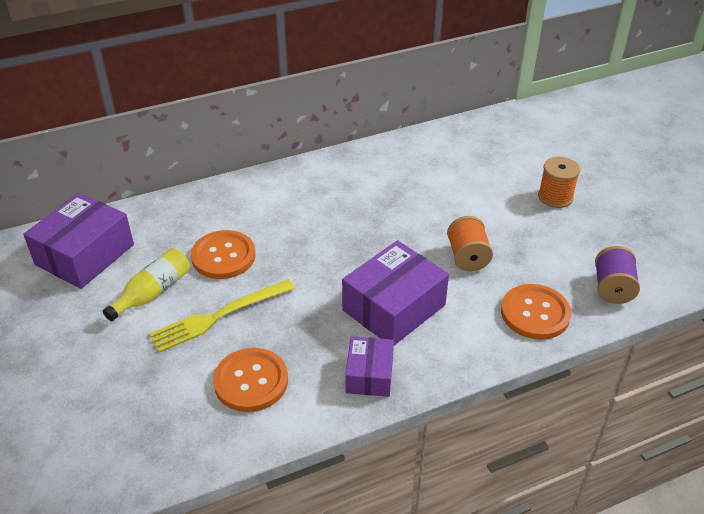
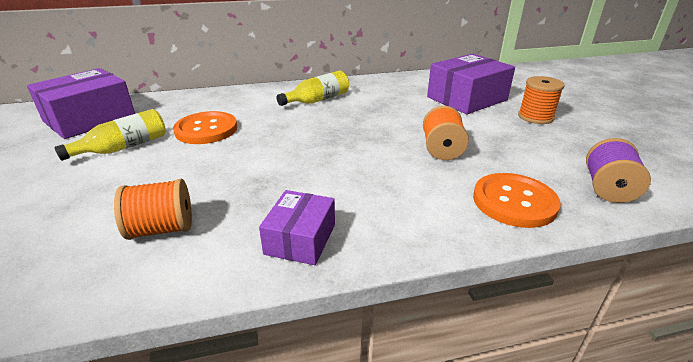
camera: 10 degrees right, 10 degrees down
yellow fork [149,279,295,353] -> none
orange button [213,348,288,412] -> orange spool [114,179,192,240]
purple box [342,240,449,345] -> purple box moved to [427,54,515,114]
none -> yellow bottle [276,71,349,106]

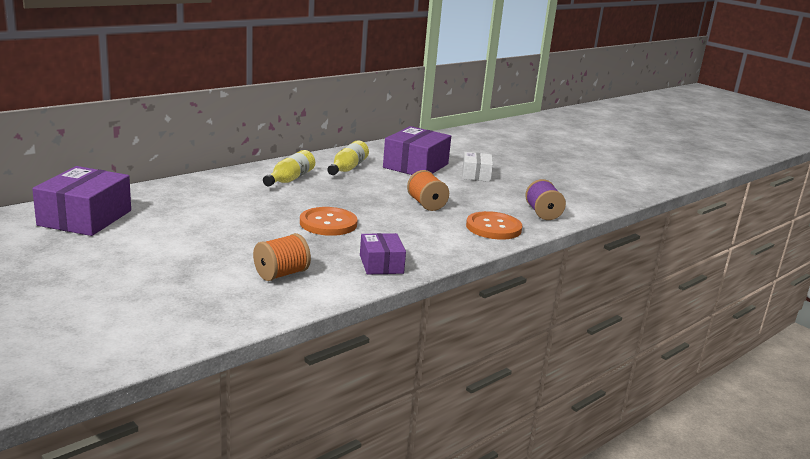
camera: 30 degrees left, 10 degrees down
yellow bottle [54,109,166,161] -> yellow bottle moved to [327,140,369,175]
orange button [173,111,237,144] -> orange button moved to [300,207,358,236]
orange spool [518,76,565,124] -> white box [462,152,493,182]

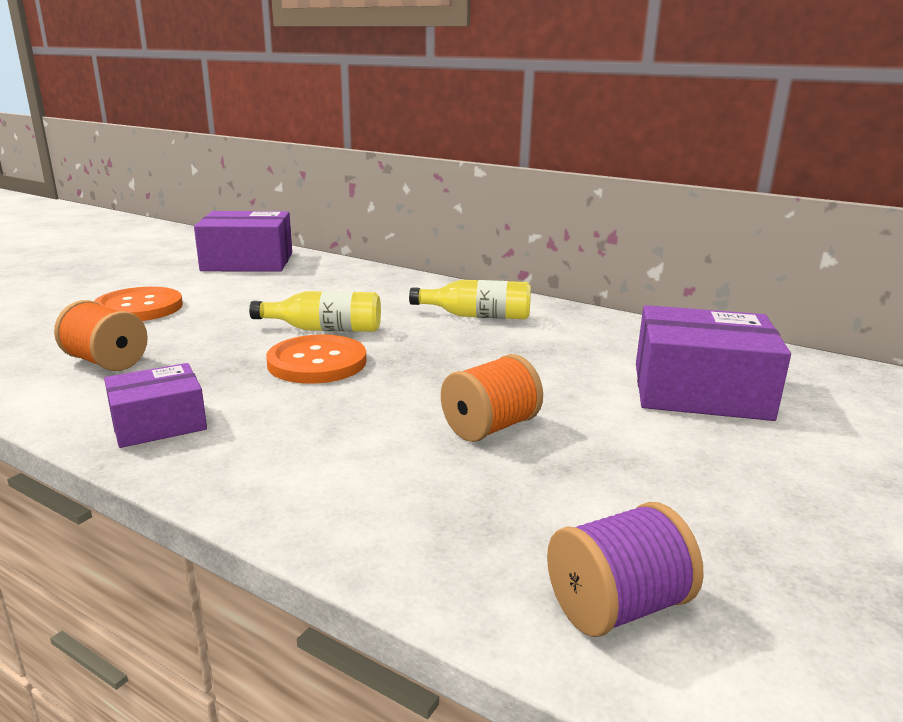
camera: 75 degrees right, 0 degrees up
yellow bottle [327,140,369,175] -> yellow bottle moved to [249,291,381,332]
white box [462,152,493,182] -> none
orange button [466,211,522,240] -> orange button moved to [94,287,183,321]

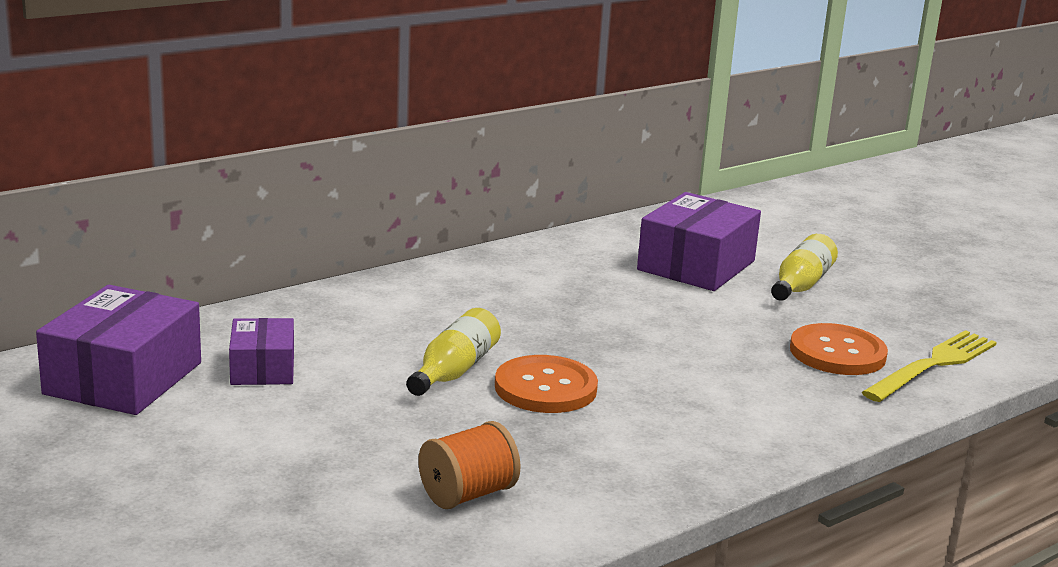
camera: 70 degrees left, 0 degrees up
orange button [94,287,183,321] -> orange button moved to [790,323,888,375]
purple box [104,363,207,448] -> purple box moved to [229,318,294,385]
yellow bottle [409,280,531,319] -> yellow bottle moved to [771,234,838,301]
orange spool [441,354,543,442] -> none
purple spool [547,502,704,637] -> yellow fork [862,330,997,402]

